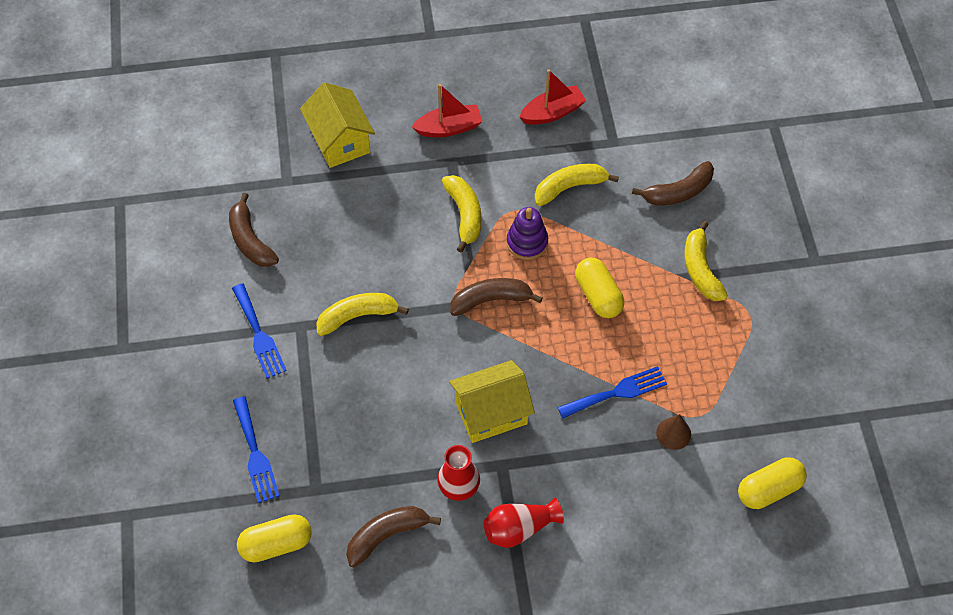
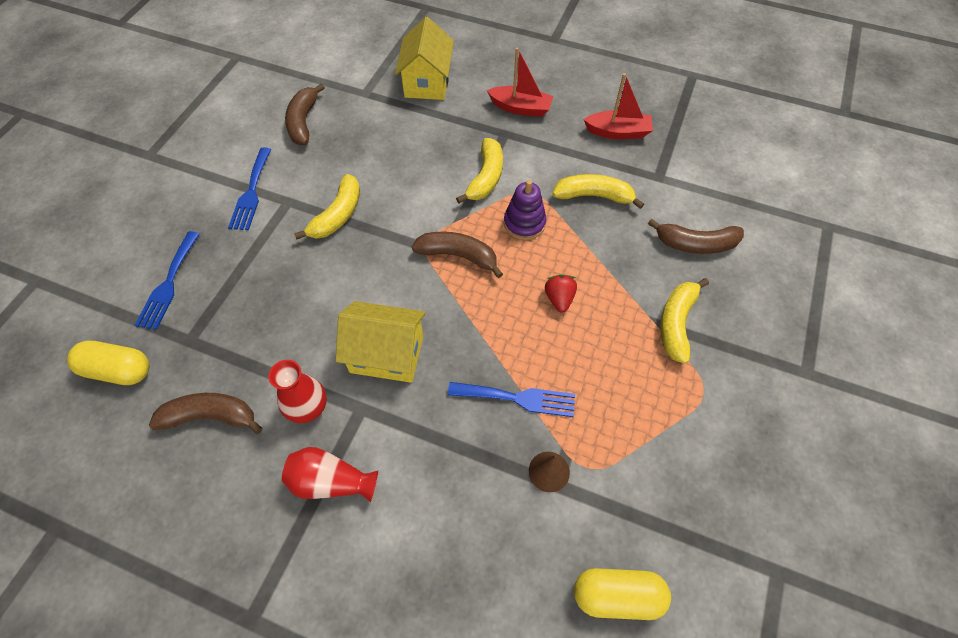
camera: 30 degrees right, 0 degrees up
yellow banana [316,293,409,336] -> yellow banana turned 105 degrees clockwise [294,174,360,240]
yellow capsule [575,258,624,318] -> red strawberry [545,274,577,313]

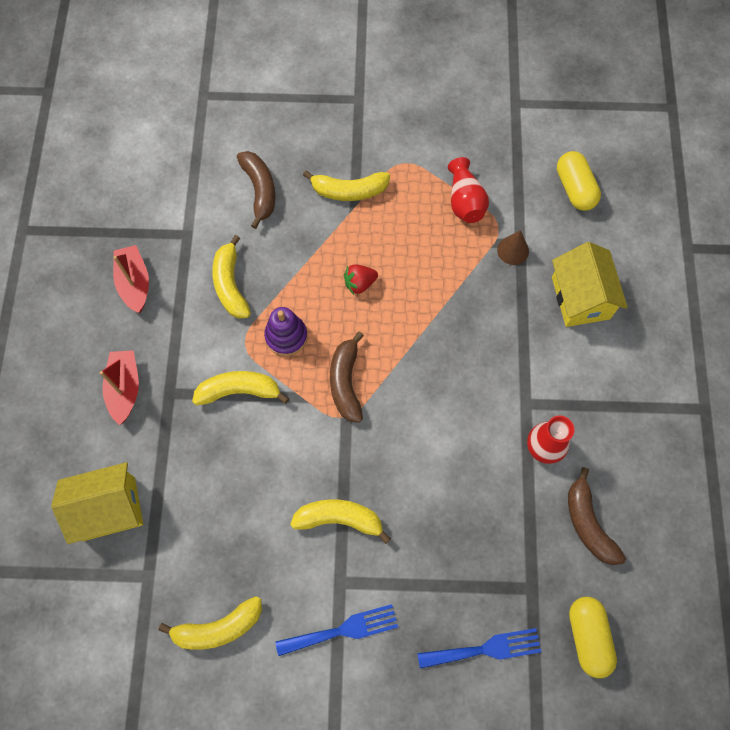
camera: 110 degrees left, 10 degrees up
red vase [282,447,378,502] -> red vase moved to [448,157,489,223]
brown banana [285,83,325,145] -> yellow banana [158,596,262,650]
yellow house [335,301,426,383] -> yellow house moved to [552,242,628,327]
blue fork [448,382,575,417] -> none

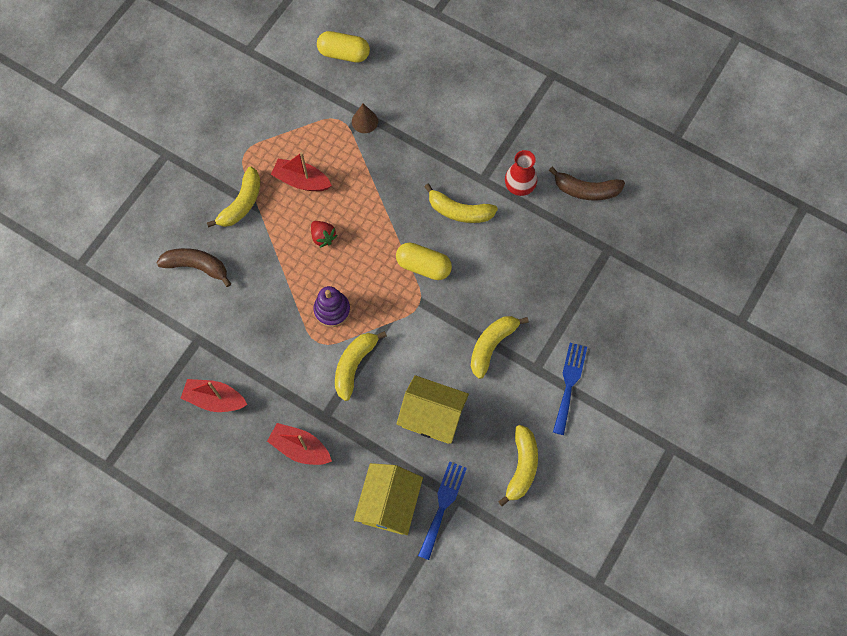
camera: 60 degrees left, 0 degrees up
yellow banana [212,235,251,319] -> yellow banana moved to [424,184,498,223]
brown banana [330,331,364,423] -> none
red strawberry [344,264,378,295] -> red strawberry turned 45 degrees counterclockwise [311,221,337,248]
blue fork [417,628,541,669] -> blue fork moved to [418,461,467,560]
red vase [448,157,489,223] -> none
yellow house [552,242,628,327] -> yellow house moved to [397,375,469,444]
yellow capsule [569,597,617,678] -> yellow capsule moved to [396,243,452,280]
none -> red boat [271,152,332,191]

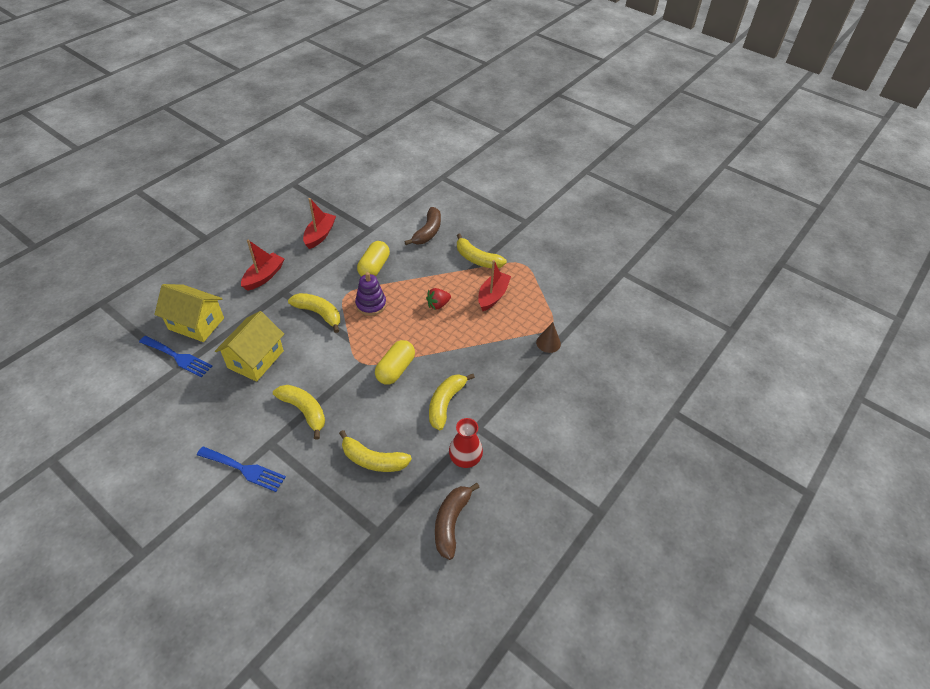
camera: 95 degrees right, 20 degrees down
yellow capsule [317,31,370,63] -> yellow capsule moved to [357,241,390,277]
yellow banana [498,425,538,506] -> yellow banana moved to [339,430,412,472]

